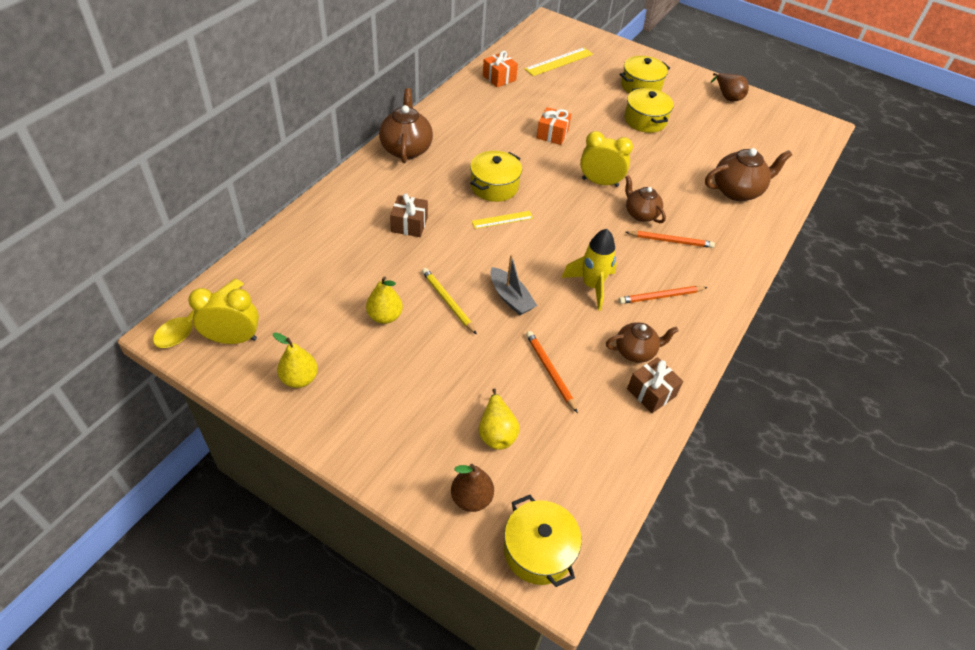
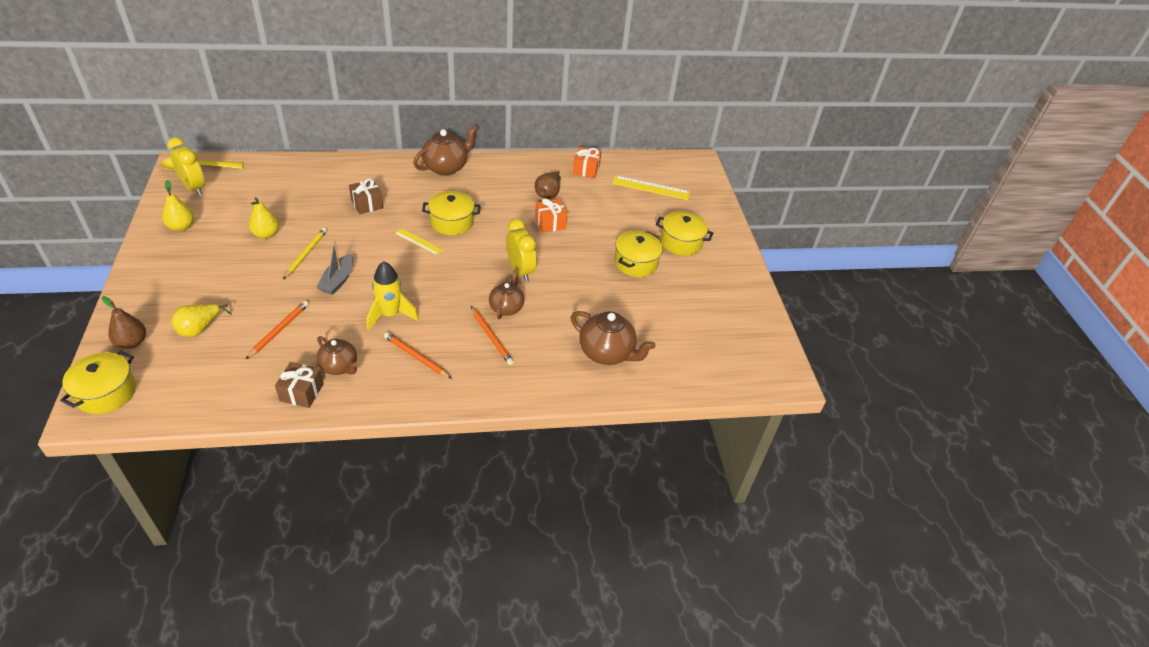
camera: 50 degrees right, 5 degrees down
brown pear [711,73,749,102] -> brown pear moved to [535,171,561,199]

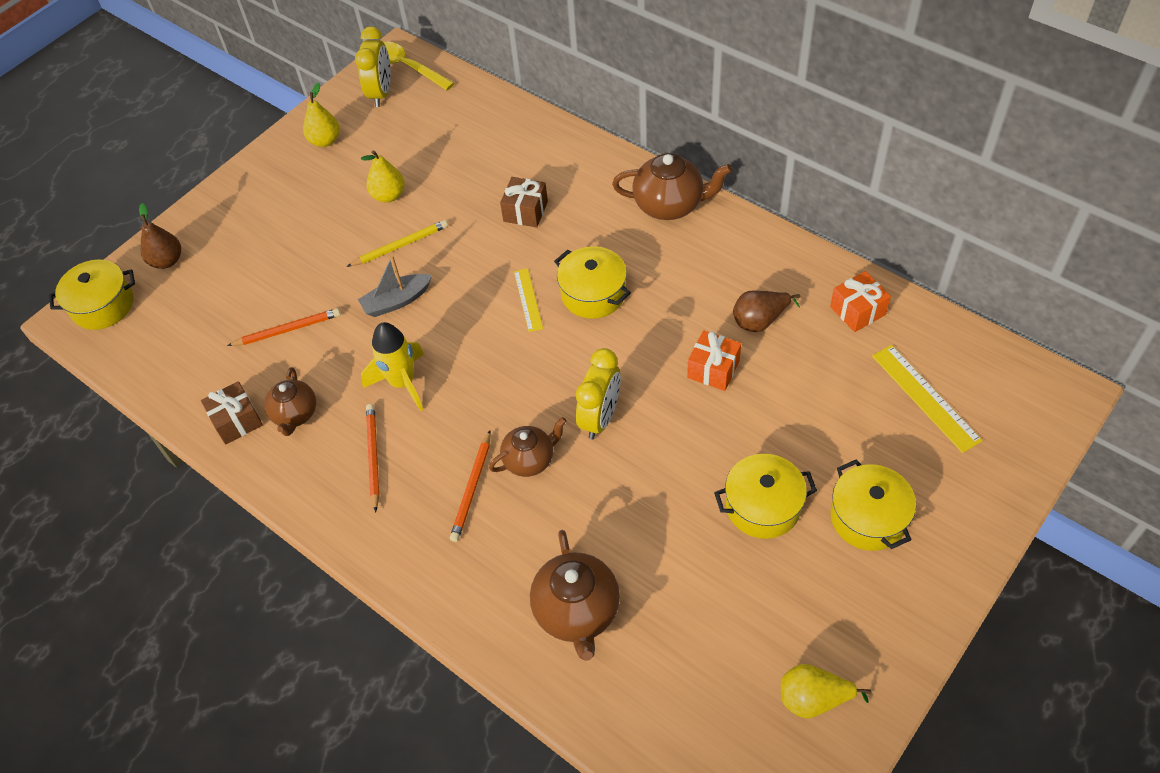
camera: 55 degrees right, 10 degrees up
yellow pear [171,304,232,337] -> yellow pear moved to [781,664,871,718]

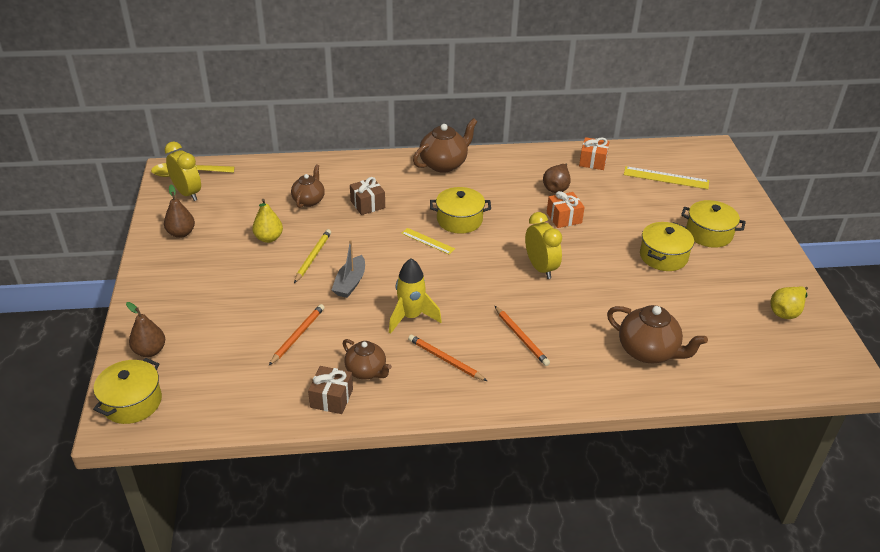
camera: 50 degrees left, 15 degrees down
yellow pear [303,83,340,147] -> brown pear [164,185,195,238]
brown teapot [489,417,567,477] -> brown teapot moved to [291,164,325,208]

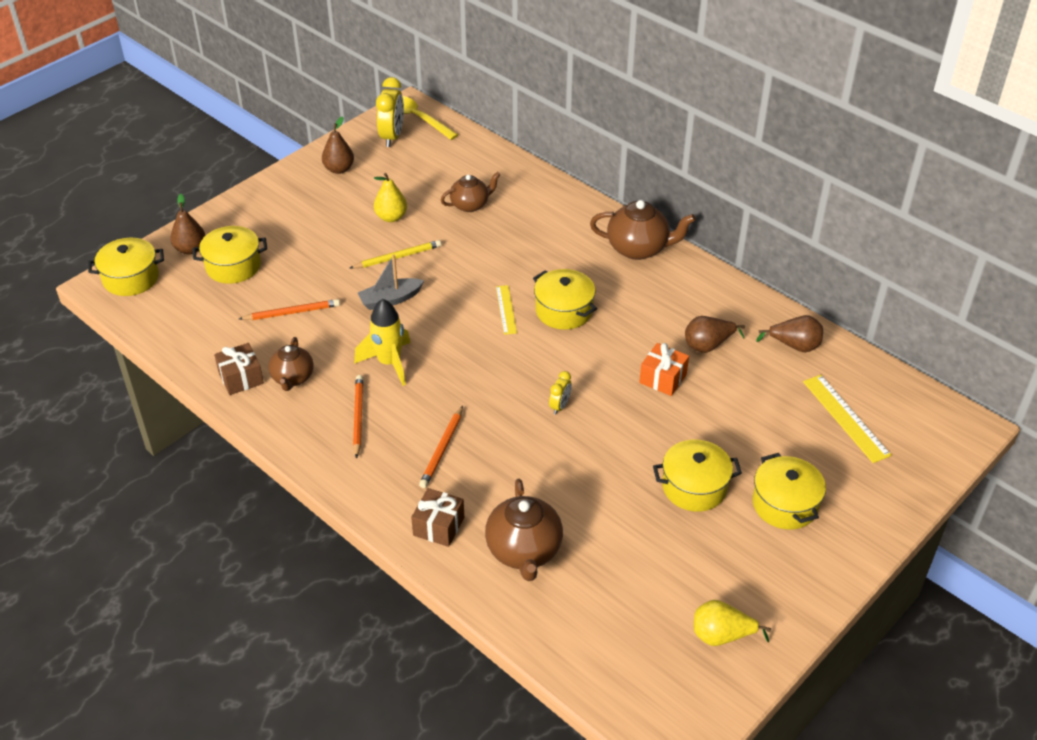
camera: 50 degrees right, 5 degrees up
brown gift [350,177,385,215] -> brown gift moved to [411,488,464,547]
yellow clock [525,212,562,279] -> yellow clock [549,371,572,415], size x0.54
orange gift [579,137,609,170] -> brown pear [756,315,823,353]
none -> yellow pot [192,226,267,284]

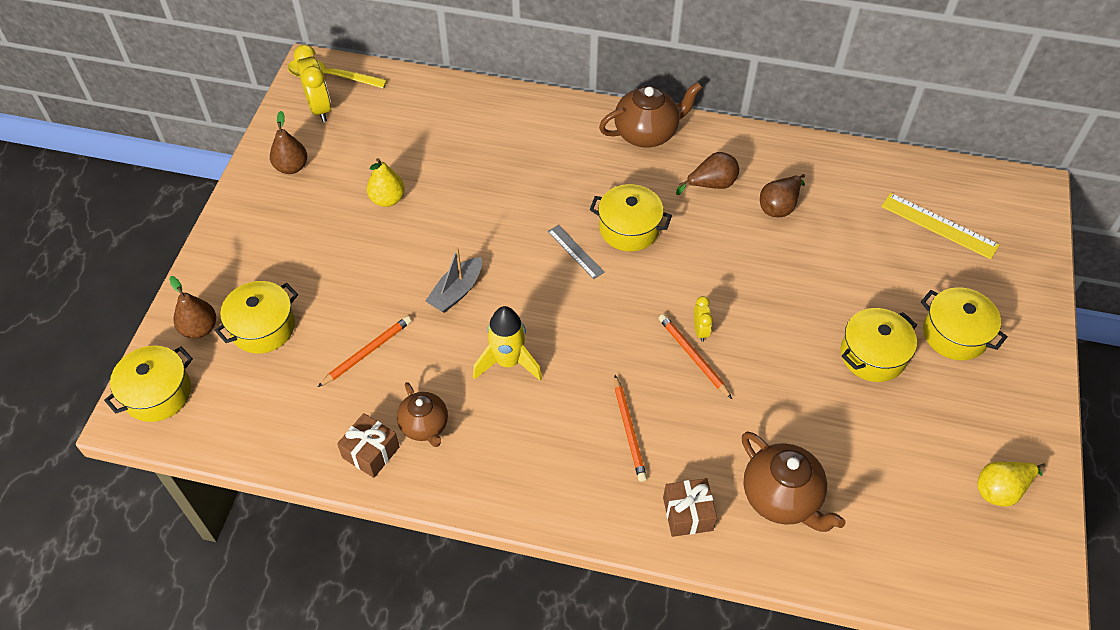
camera: 30 degrees left, 10 degrees up
yellow pencil [350,240,441,269] -> none
orange pencil [353,375,363,459] -> orange pencil moved to [659,314,732,399]
brown teapot [441,172,500,212] -> none
yellow ruler [496,285,517,335] -> grey ruler [548,225,605,279]
orange gift [639,343,689,396] -> none
brown pear [756,315,823,353] -> brown pear moved to [676,152,739,195]

